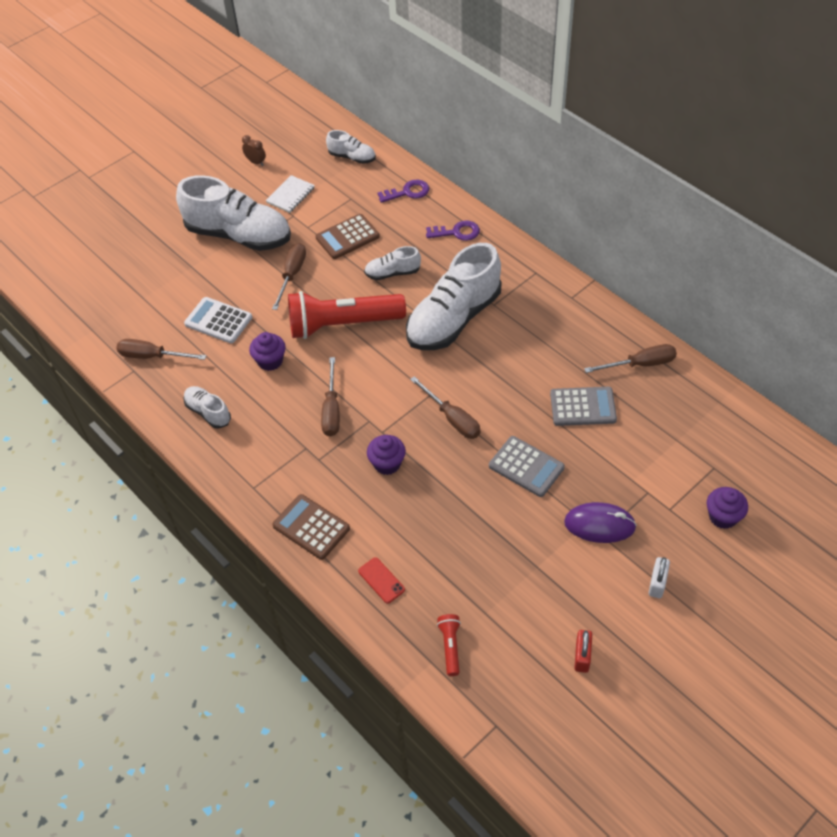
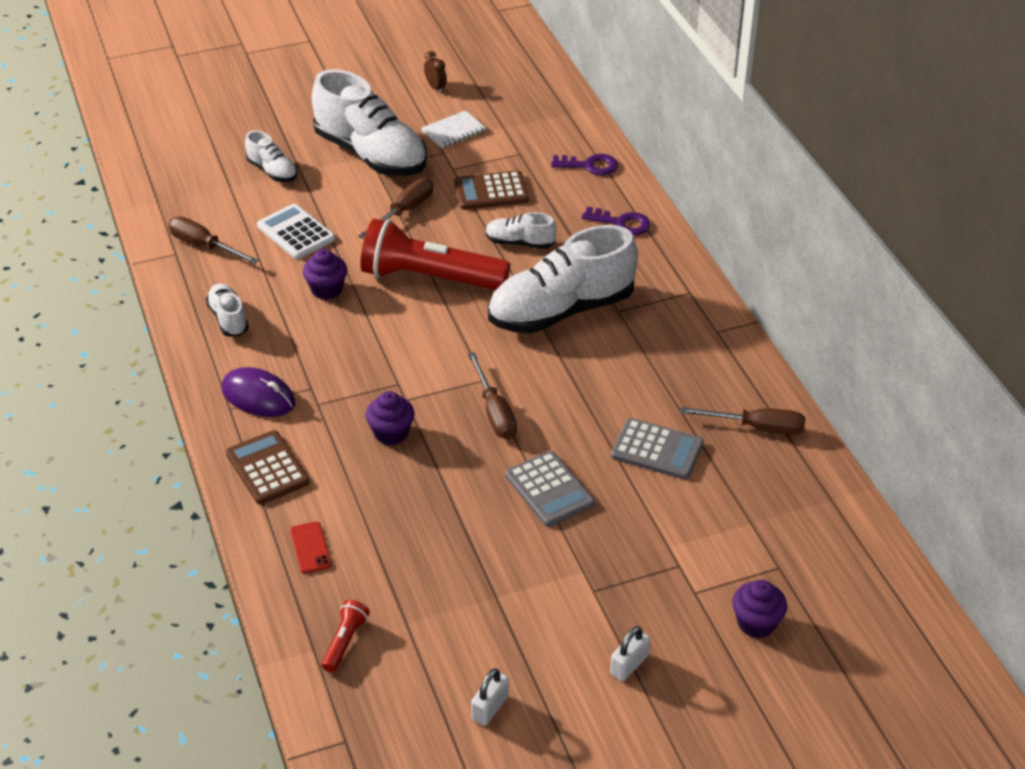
camera: 20 degrees right, 10 degrees down
brown screwdriver [321,357,340,436] -> none
white shoe [326,130,376,164] -> white shoe moved to [245,131,298,182]
purple mouse [564,502,637,543] -> purple mouse moved to [221,367,295,417]
red padlock [574,630,592,673] -> white padlock [471,668,509,726]

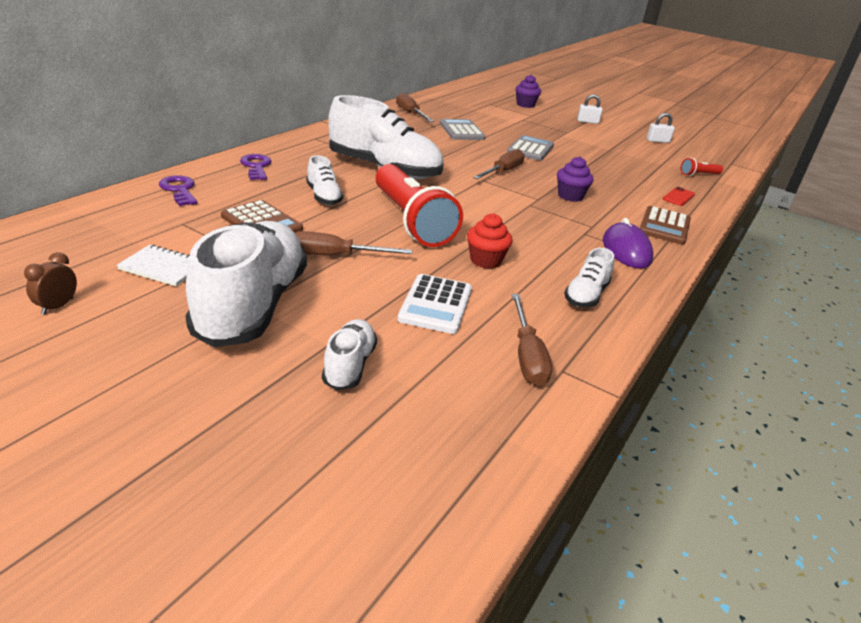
camera: 130 degrees left, 10 degrees down
purple cupcake [303,249,347,300] -> red cupcake [467,213,513,269]

